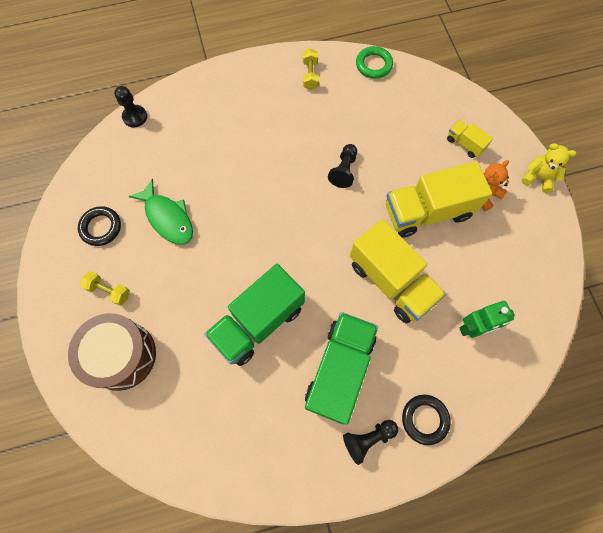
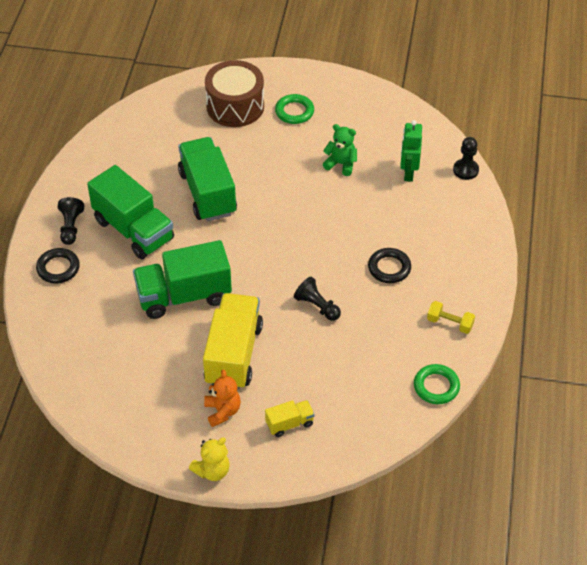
camera: 115 degrees right, 20 degrees down
black ring [78,206,121,246] -> black ring moved to [368,248,411,283]
yellow dumbbell [80,271,130,306] -> green ring [275,94,314,124]
green fish [128,179,193,245] -> green teddy bear [323,124,357,176]
yellow truck [350,219,446,323] -> green truck [133,240,232,319]
green robot [460,301,515,338] -> green robot moved to [400,120,422,182]

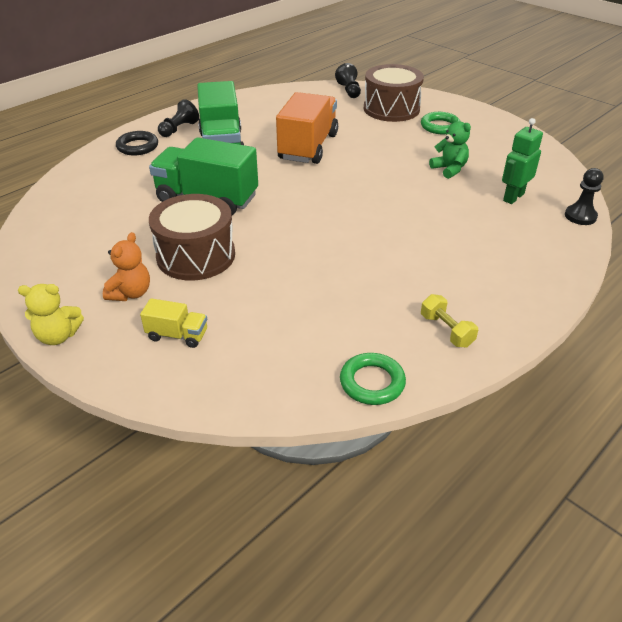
camera: 35 degrees right, 10 degrees down
green truck [178,137,237,222] -> orange truck [276,92,338,164]
yellow truck [203,293,263,390] -> brown drum [149,194,235,280]
black pawn [294,277,341,321] -> black pawn moved to [335,63,361,98]
black ring [368,248,411,283] -> none

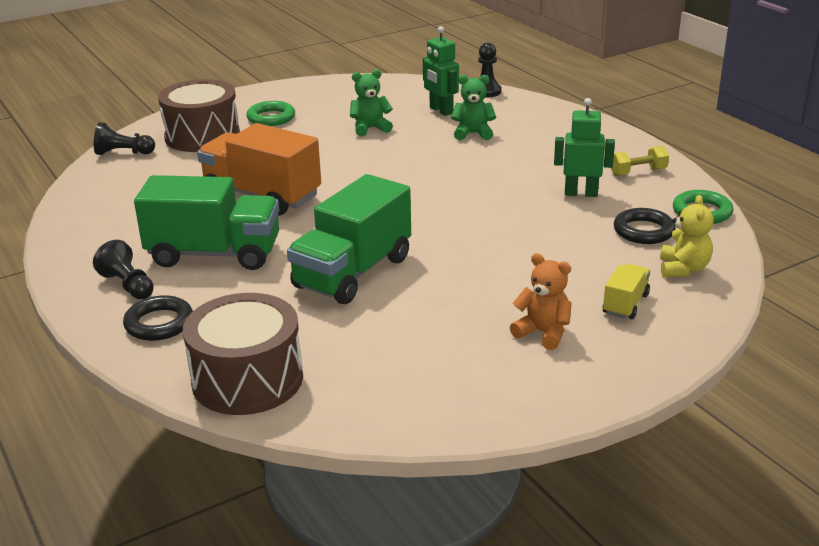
camera: 75 degrees left, 10 degrees down
yellow teddy bear [18,284,84,345] -> yellow teddy bear moved to [660,195,714,278]
brown drum [149,194,235,280] -> brown drum moved to [183,293,303,415]
none -> green teddy bear [451,75,496,140]
none -> green robot [554,98,615,197]
none -> black ring [614,208,676,244]

